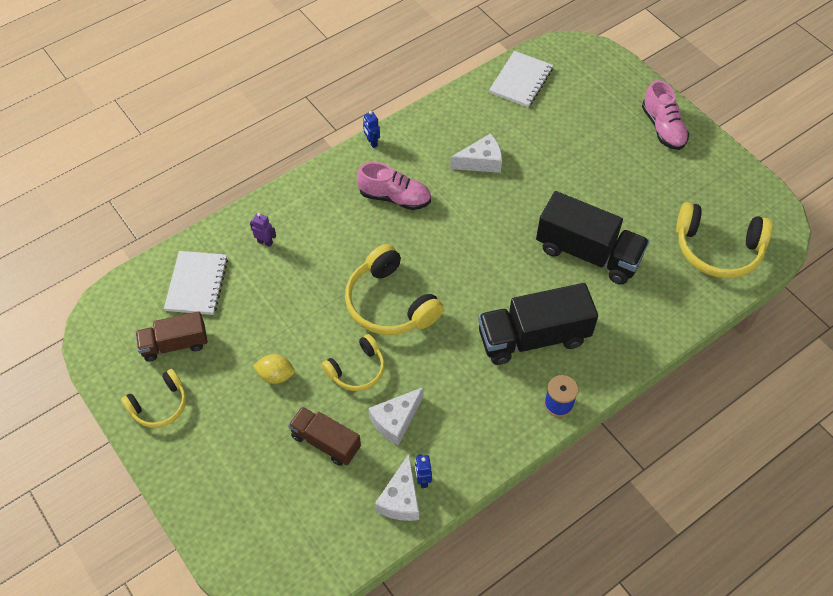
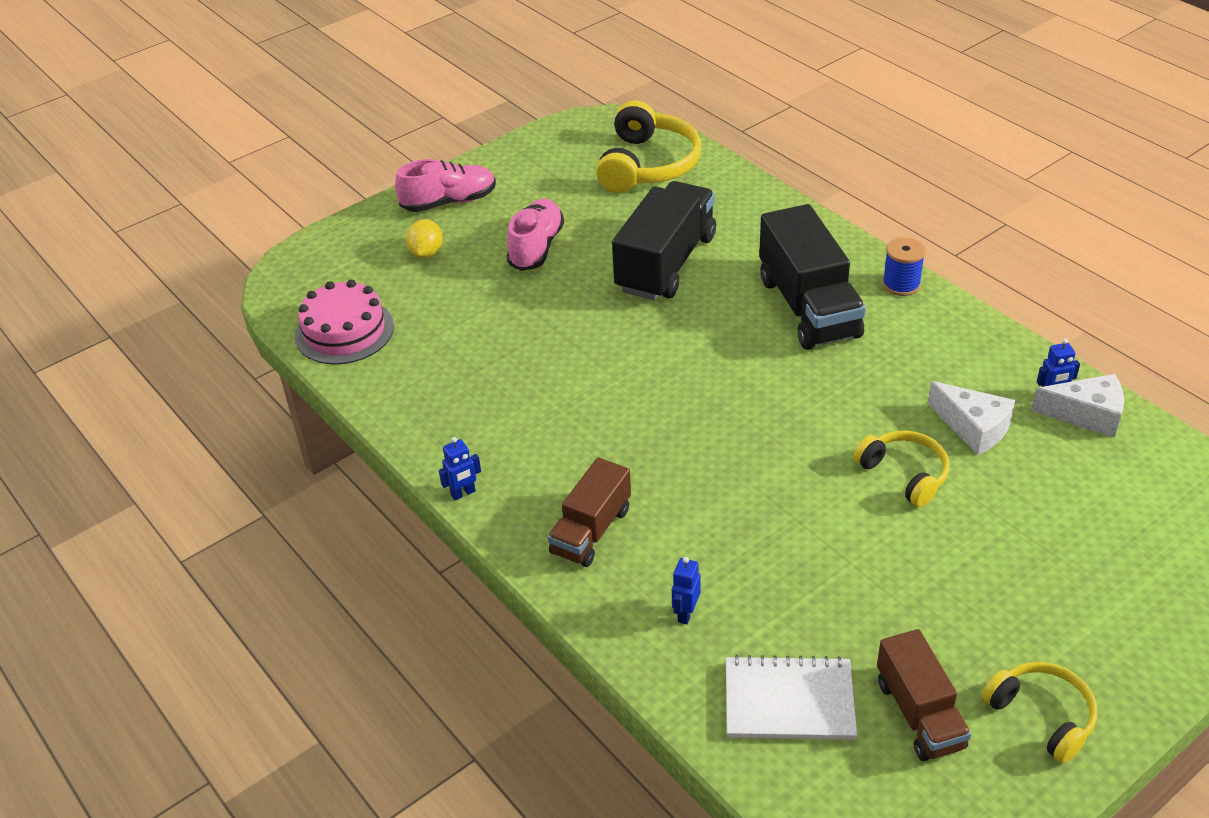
camera: 90 degrees left, 15 degrees down
purple robot [250,213,276,247] -> blue robot [672,557,700,625]
yellow lemon [253,354,295,384] -> yellow lemon moved to [406,219,443,258]
brown truck [288,407,361,466] -> brown truck moved to [547,457,631,567]
yellow headphones [345,244,444,335] -> none
pink shoe [357,162,431,210] -> pink shoe moved to [507,199,564,271]
white cheese [450,133,502,173] -> none
white notebook [489,51,553,107] -> pink cake [295,280,394,364]

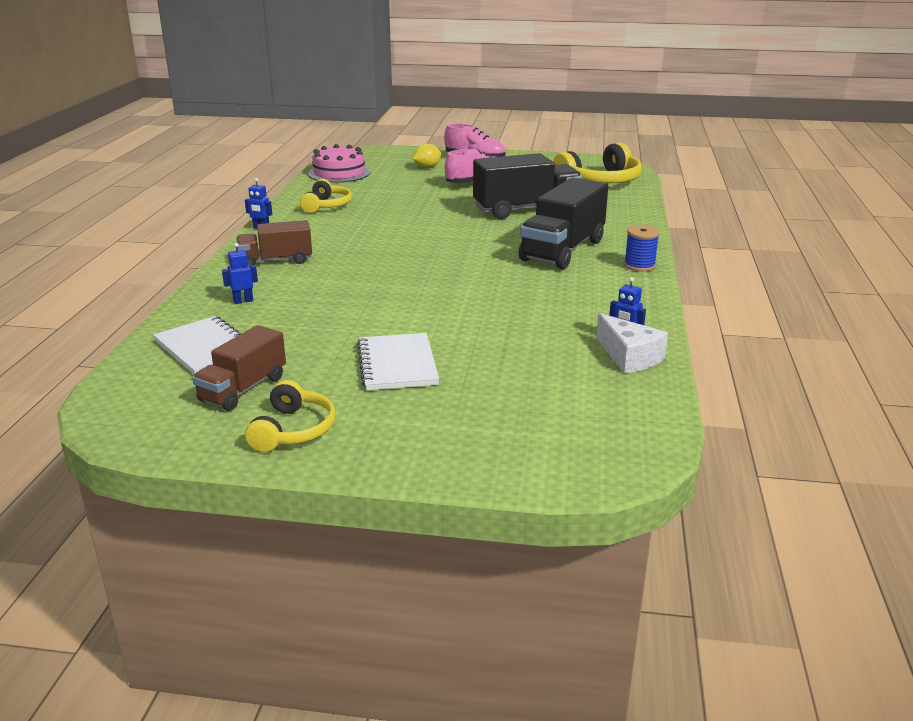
camera: 45 degrees right, 15 degrees down
yellow headphones [853,430,950,507] -> yellow headphones moved to [300,179,352,213]
white cheese [928,381,1015,455] -> none
none -> white notebook [357,333,439,390]

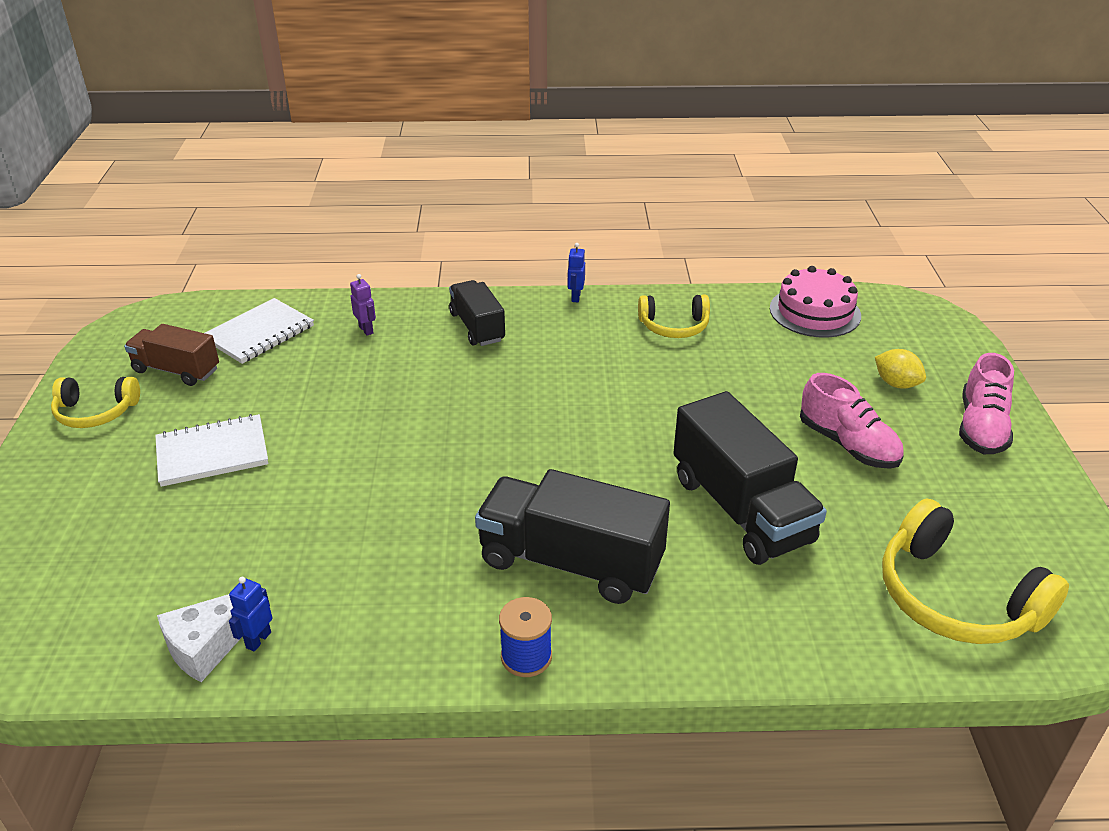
camera: 80 degrees right, 10 degrees up
blue robot [222,243,258,304] -> purple robot [350,274,376,336]
brown truck [237,220,312,266] -> black truck [449,280,505,346]

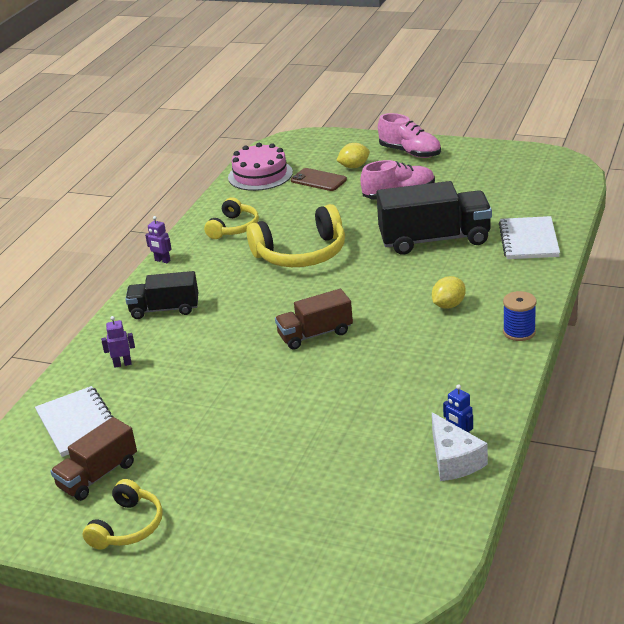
camera: 65 degrees left, 5 degrees down
white notebook [155,414,268,487] -> white notebook moved to [499,216,560,259]
black truck [475,469,670,604] -> yellow lemon [432,276,466,309]
blue robot [567,243,585,302] -> purple robot [145,216,172,263]
yellow headphones [882,498,1069,644] -> yellow headphones moved to [246,204,345,267]
none -> brown truck [275,289,353,350]
none -> brown phone [291,168,347,191]

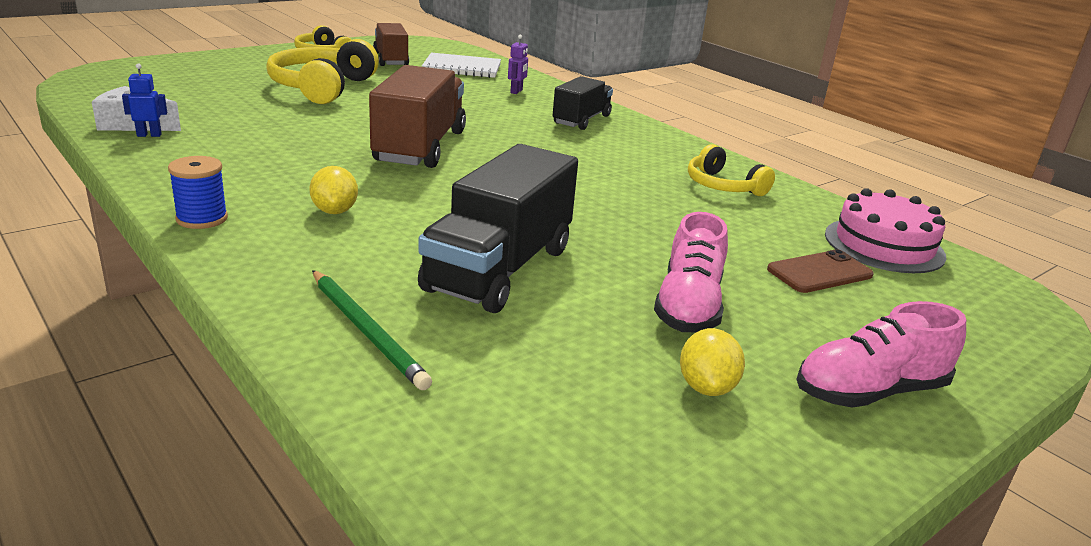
camera: 115 degrees right, 5 degrees down
purple robot [145,216,172,263] -> none
yellow headphones [246,204,345,267] -> yellow headphones moved to [266,39,379,104]
brown truck [275,289,353,350] -> brown truck [369,65,466,168], size x1.65
yellow lemon [336,143,370,168] -> yellow lemon moved to [680,328,745,396]
white notebook [499,216,560,259] -> green pencil [312,270,432,390]

